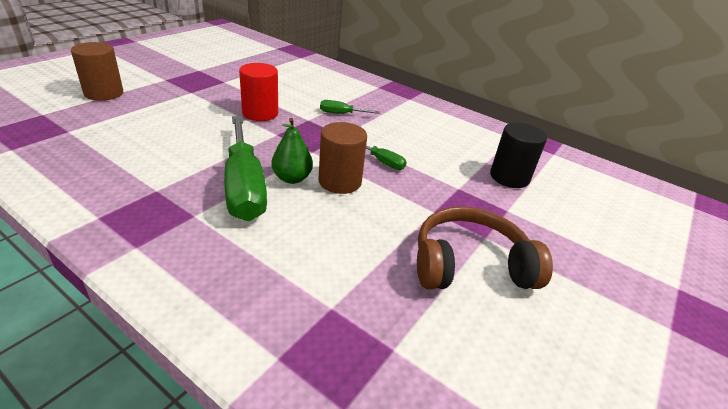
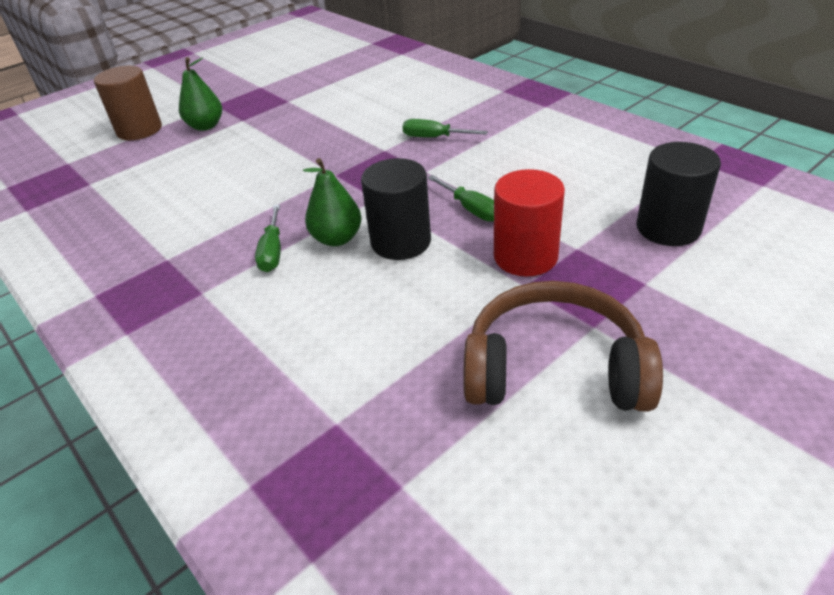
camera: 20 degrees right, 5 degrees up
green screwdriver [224,116,267,221] -> green screwdriver [255,204,281,272], size x0.44
red cylinder [239,63,278,121] -> red cylinder moved to [494,169,565,276]
brown cylinder [318,122,367,194] -> black cylinder [361,158,431,260]
none -> green pear [179,57,222,131]

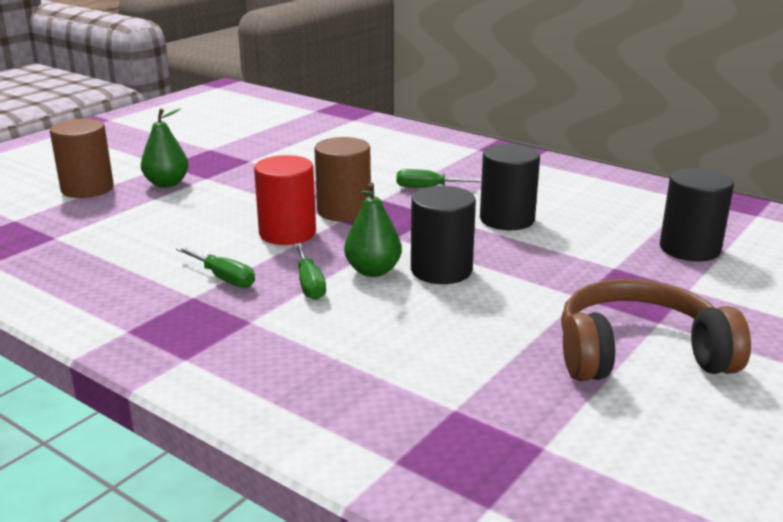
camera: 15 degrees left, 15 degrees down
green screwdriver [428,175,494,222] -> green screwdriver moved to [176,247,255,288]
red cylinder [494,169,565,276] -> red cylinder moved to [254,155,316,245]
none -> brown cylinder [314,137,371,222]
none -> black cylinder [480,144,540,230]

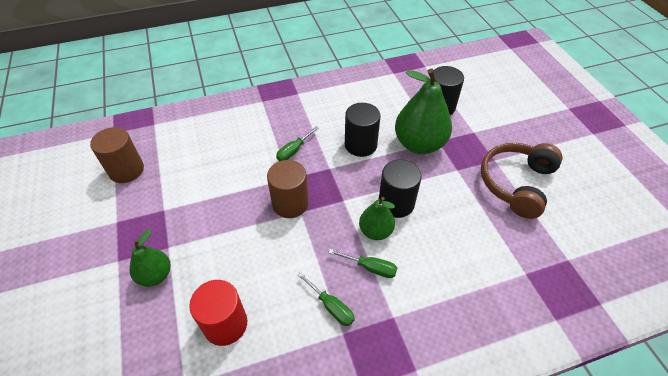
camera: 55 degrees left, 25 degrees up
brown cylinder [50,119,114,198] -> brown cylinder moved to [90,127,144,183]
green screwdriver [176,247,255,288] -> green screwdriver turned 60 degrees clockwise [298,272,355,326]
red cylinder [254,155,316,245] -> red cylinder moved to [189,280,247,346]
none -> green pear [395,69,452,154]

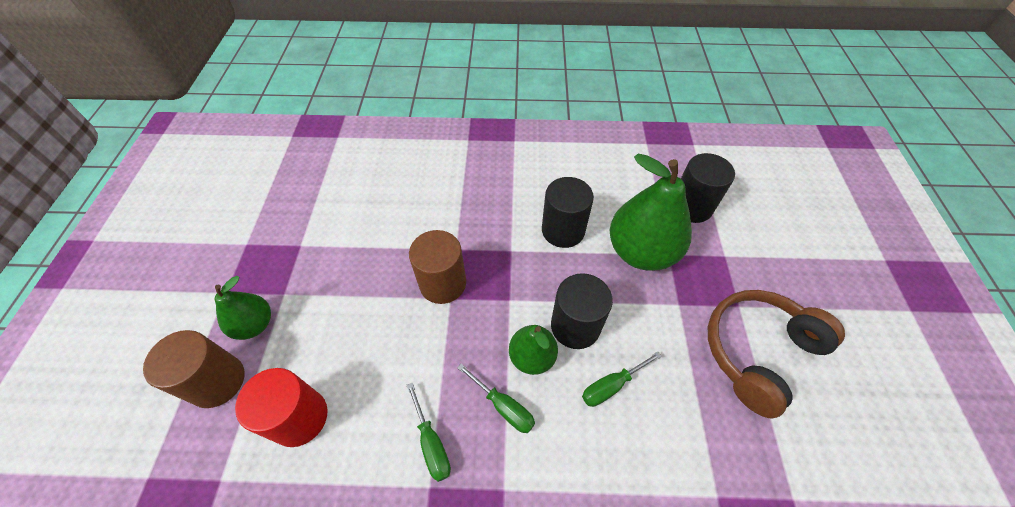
camera: 20 degrees right, 5 degrees up
brown cylinder [90,127,144,183] -> brown cylinder moved to [143,330,244,408]
green screwdriver [276,126,319,161] -> green screwdriver moved to [582,352,662,407]

